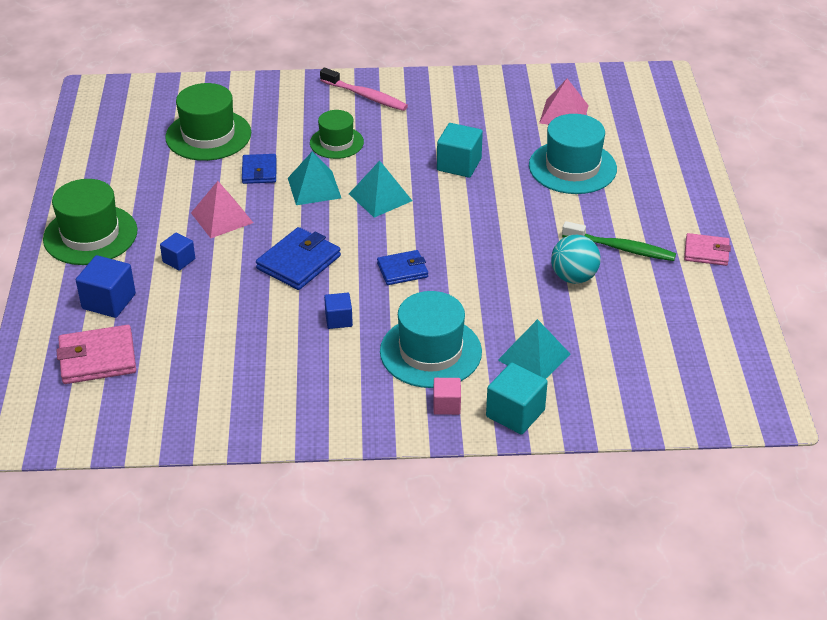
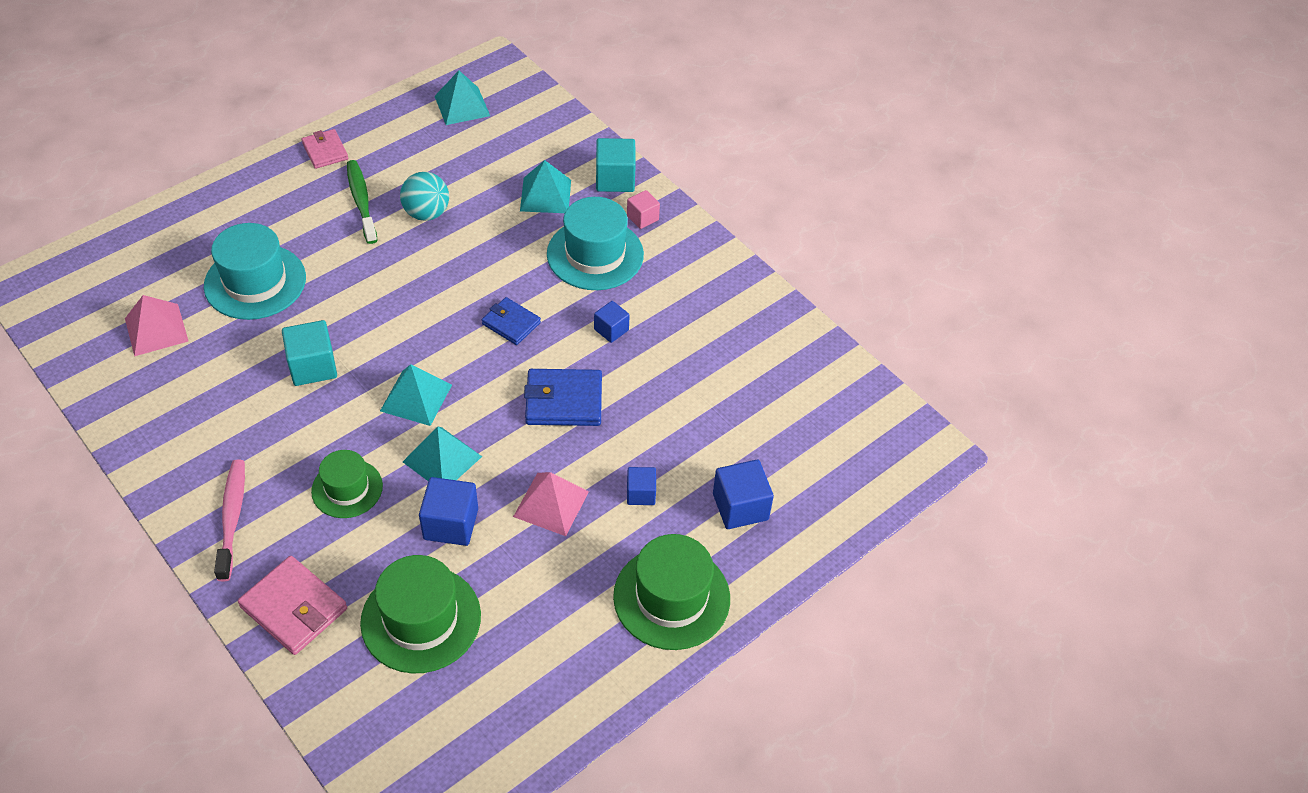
camera: 130 degrees left, 10 degrees up
pink wallet [57,325,136,384] -> pink wallet moved to [238,556,347,655]
blue wallet [242,154,277,184] -> blue cube [419,477,478,546]
none -> turquoise pyramid [435,71,490,125]

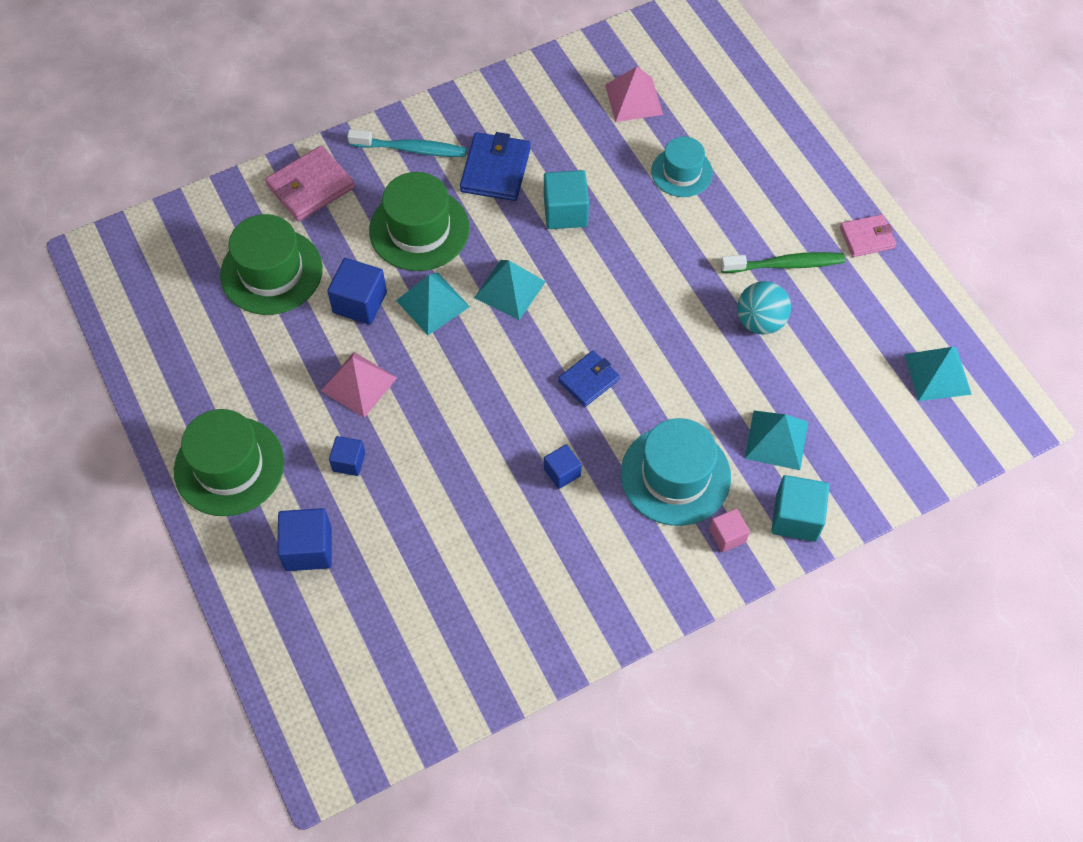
camera: 105 degrees right, 10 degrees up
turquoise hat [204,223,306,320] -> turquoise hat [651,136,713,197], size x0.63
pink toothbrush [214,460,245,582] -> turquoise toothbrush [347,129,467,157]
green hat [311,450,383,518] -> green hat [369,172,469,271], size x1.59
blue wallet [524,369,602,426] -> blue wallet moved to [460,132,531,201]

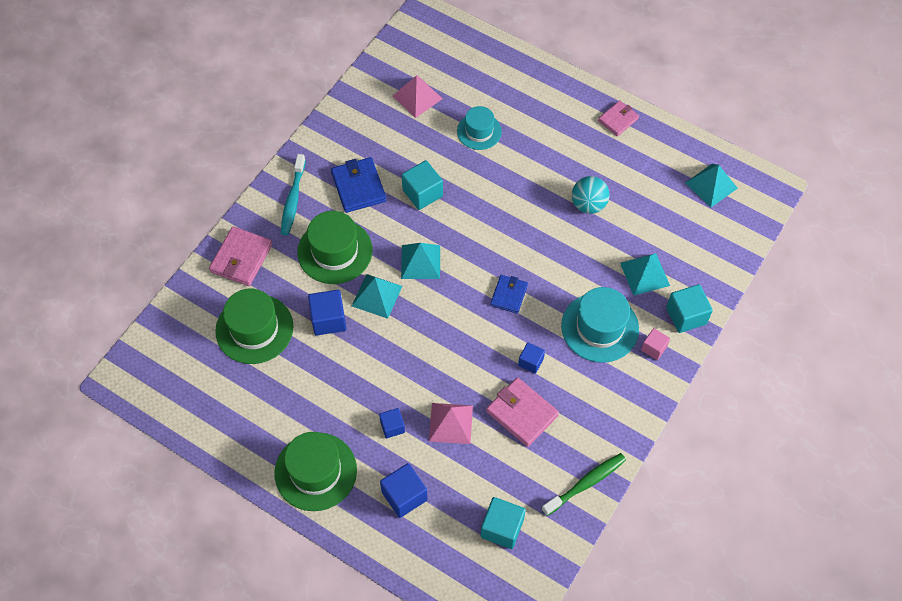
camera: 30 degrees left, 0 degrees up
pink pyramid [321,352,397,418] -> pink pyramid moved to [429,403,473,444]
turquoise toothbrush [347,129,467,157] -> turquoise toothbrush turned 120 degrees clockwise [281,154,306,235]
green toothbrush [721,252,845,273] -> green toothbrush moved to [542,453,626,516]
none -> turquoise cube [481,497,526,549]
none -> pink wallet [486,377,559,447]

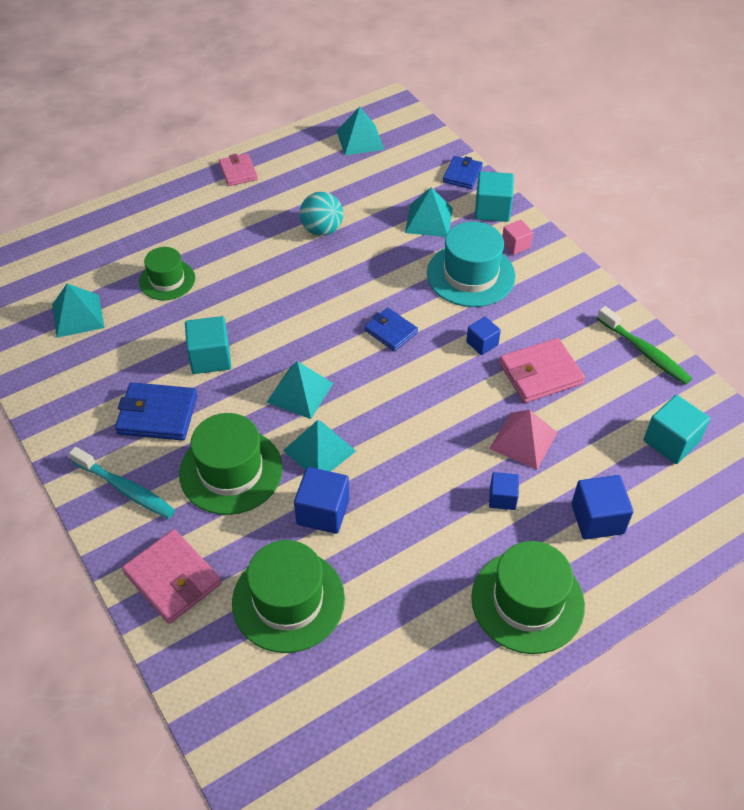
camera: 65 degrees left, 10 degrees down
pink pyramid [393,75,443,118] -> turquoise pyramid [52,283,104,338]
turquoise hat [457,106,502,150] -> green hat [139,247,195,300]
green toothbrush [542,453,626,516] -> green toothbrush turned 150 degrees clockwise [597,306,692,385]
none -> blue wallet [443,156,483,189]

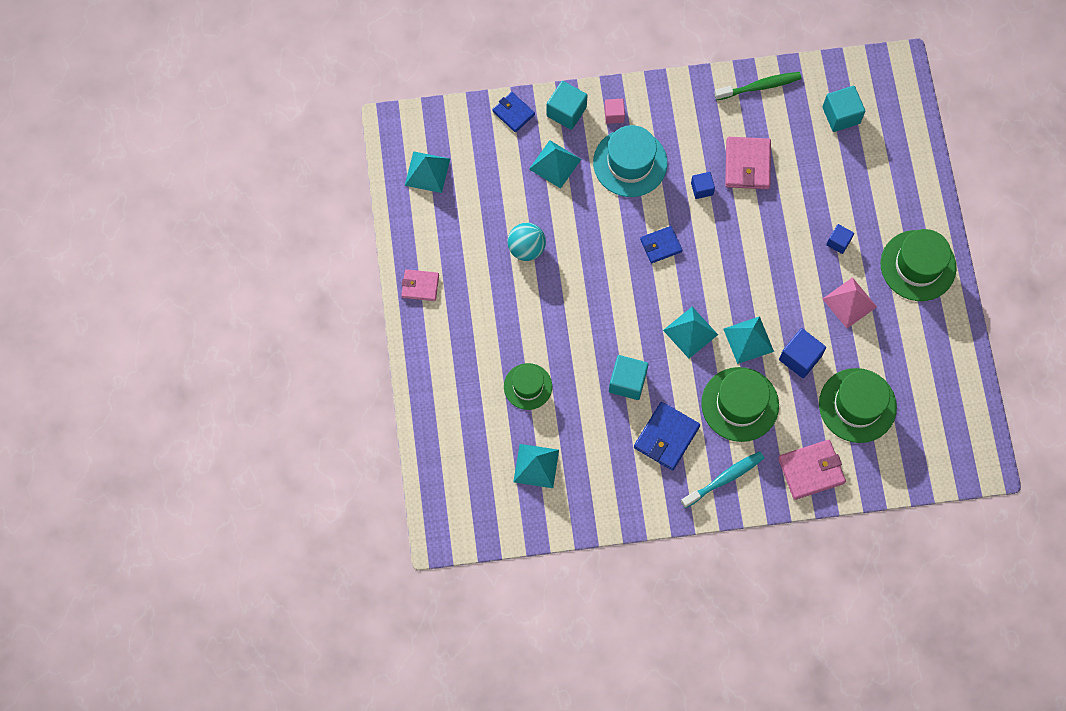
camera: 65 degrees left, 20 degrees up
pink pyramid [489,410,557,470] -> pink pyramid moved to [823,277,877,328]
blue cube [572,475,633,540] -> none

